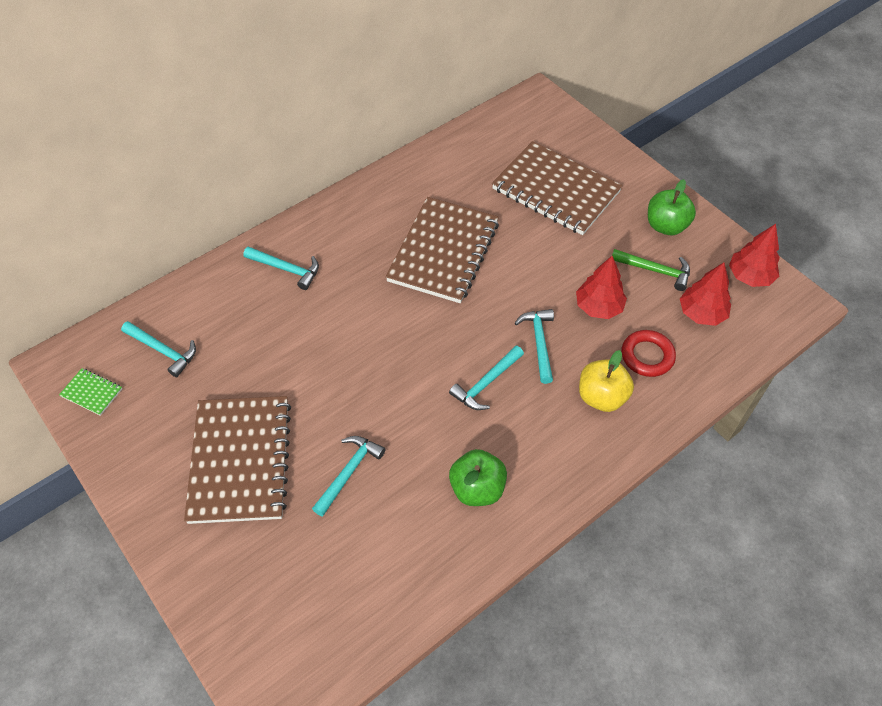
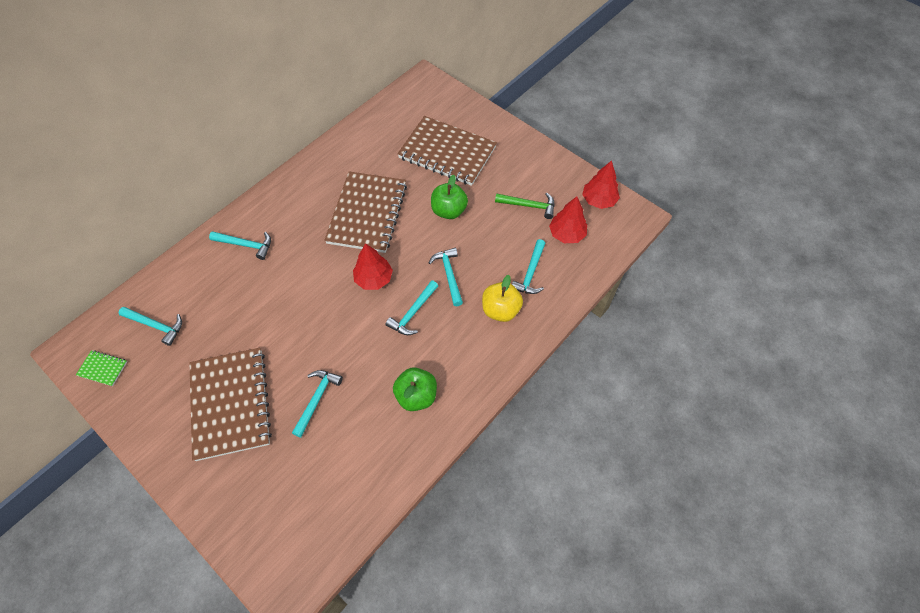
camera: 10 degrees left, 5 degrees up
red tree [576,256,627,319] -> red tree moved to [353,243,393,290]
red ring [622,330,676,377] -> turquoise hammer [512,239,546,294]
green apple [648,179,696,235] -> green apple moved to [431,175,468,219]

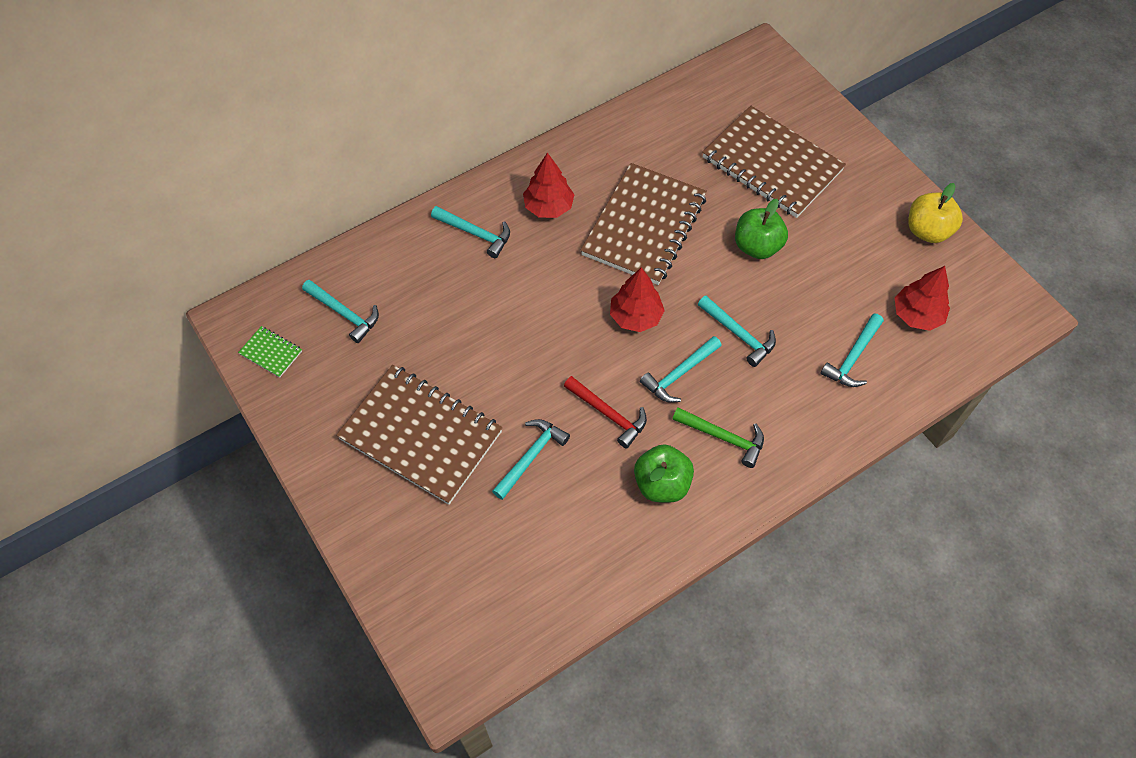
camera: 15 degrees right, 0 degrees up
brown notebook [189,348,272,461] -> brown notebook turned 60 degrees counterclockwise [336,365,503,505]
turquoise hammer [429,248,463,306] -> turquoise hammer turned 135 degrees clockwise [698,296,776,367]
yellow apple [482,275,523,322] -> yellow apple moved to [908,183,963,243]
green hammer [495,193,555,219] -> green hammer moved to [673,407,764,468]
red tree [582,160,620,209] -> red tree moved to [523,153,575,218]
none -> red hammer [564,376,647,448]

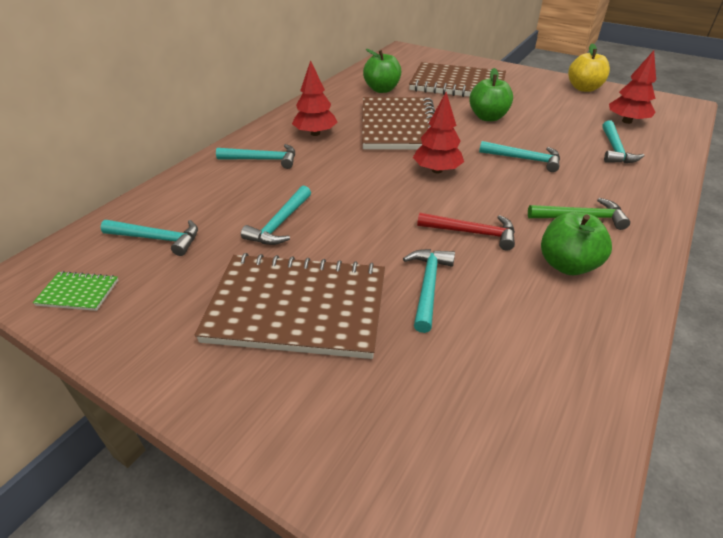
camera: 25 degrees left, 20 degrees down
turquoise hammer [640,336,722,403] -> turquoise hammer moved to [241,186,311,245]
none -> green apple [363,49,401,93]

